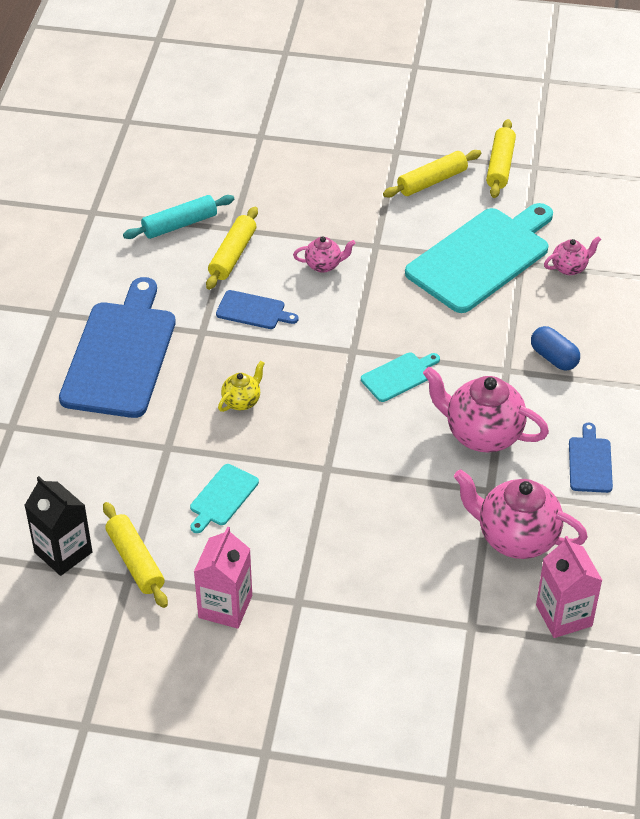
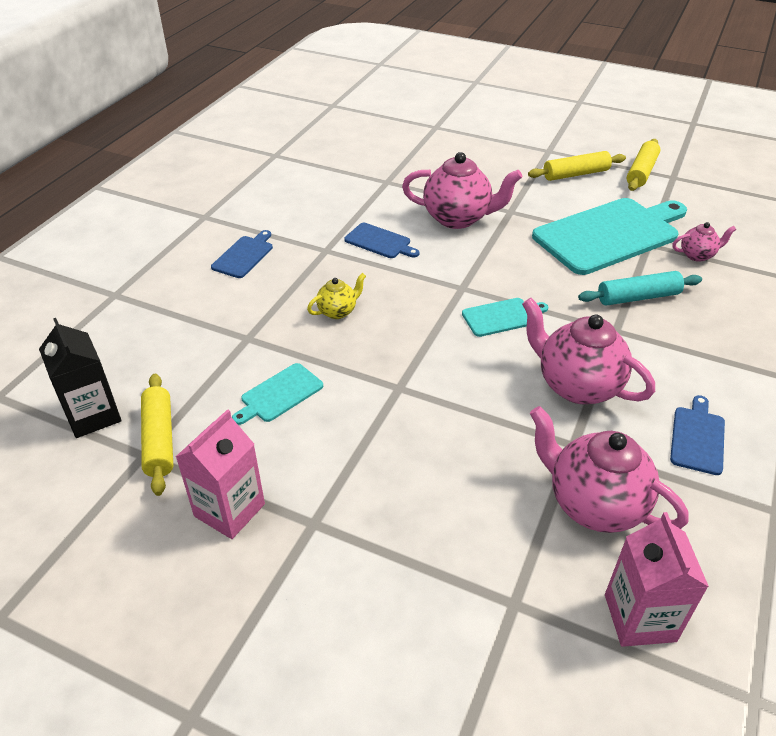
camera: 15 degrees right, 5 degrees down
blue cutting board [59,277,176,418] -> blue cutting board [211,230,273,278], size x0.45
turquoise rolling pin [123,195,234,239] -> turquoise rolling pin moved to [578,271,702,306]
yellow rolling pin [206,207,258,290] -> none
pink teapot [293,236,356,273] -> pink teapot [402,152,522,229], size x1.97
blue capsule [531,326,580,371] -> none

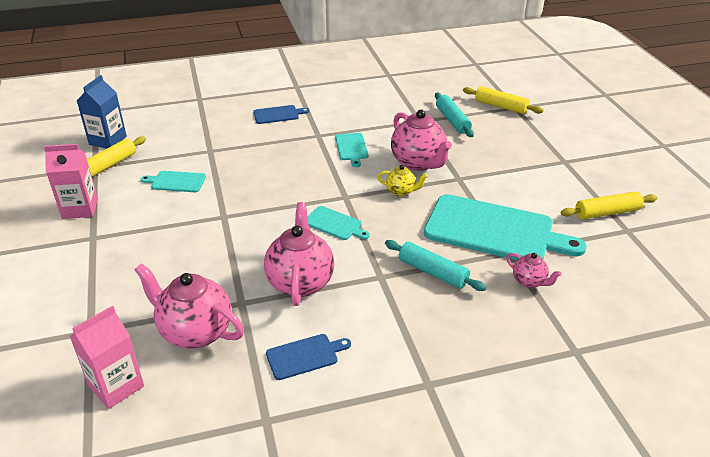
camera: 50 degrees right, 5 degrees down
black carton [39,318,121,438] -> blue carton [77,75,127,149]
yellow teapot [307,273,366,319] -> yellow teapot moved to [377,165,428,196]
blue cutting board [344,223,419,258] -> turquoise cutting board [335,133,368,167]
yellow rolling pin [528,151,626,181] -> yellow rolling pin moved to [463,86,543,114]
pink teapot [530,406,689,533] -> pink teapot turned 60 degrees counterclockwise [134,263,244,349]
none -> turquoise rolling pin [435,93,474,137]

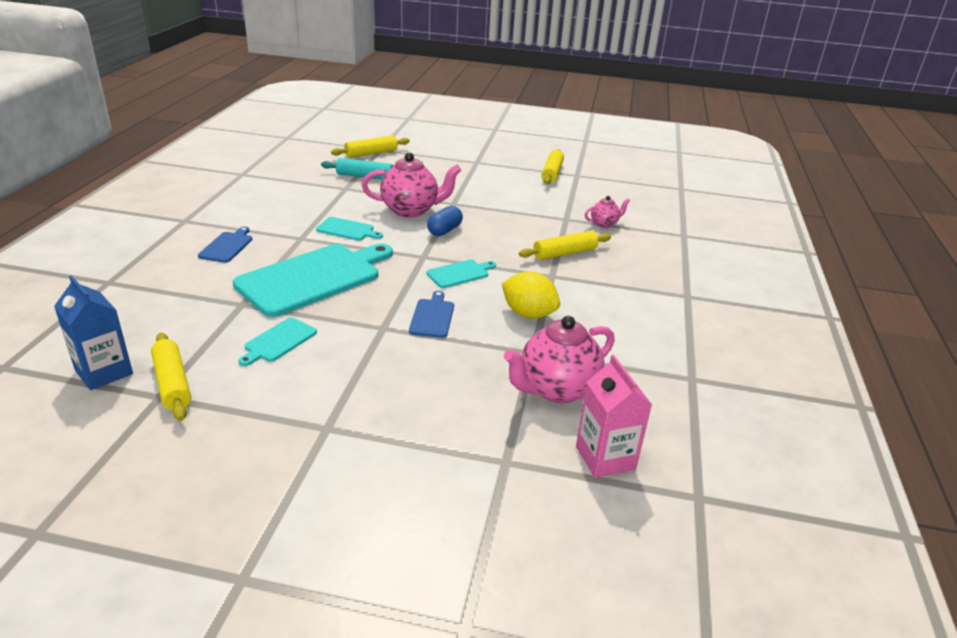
camera: 65 degrees left, 5 degrees down
pink carton [44,144,98,219] -> none
pink teapot [264,202,334,306] -> yellow lemon [502,272,560,319]
blue cutting board [266,334,351,380] -> blue cutting board moved to [409,291,454,338]
yellow teapot [377,165,428,196] -> blue capsule [427,206,463,236]
turquoise rolling pin [385,240,487,291] -> yellow rolling pin [519,231,611,260]
turquoise cutting board [424,194,587,260] -> turquoise cutting board moved to [233,243,393,317]

